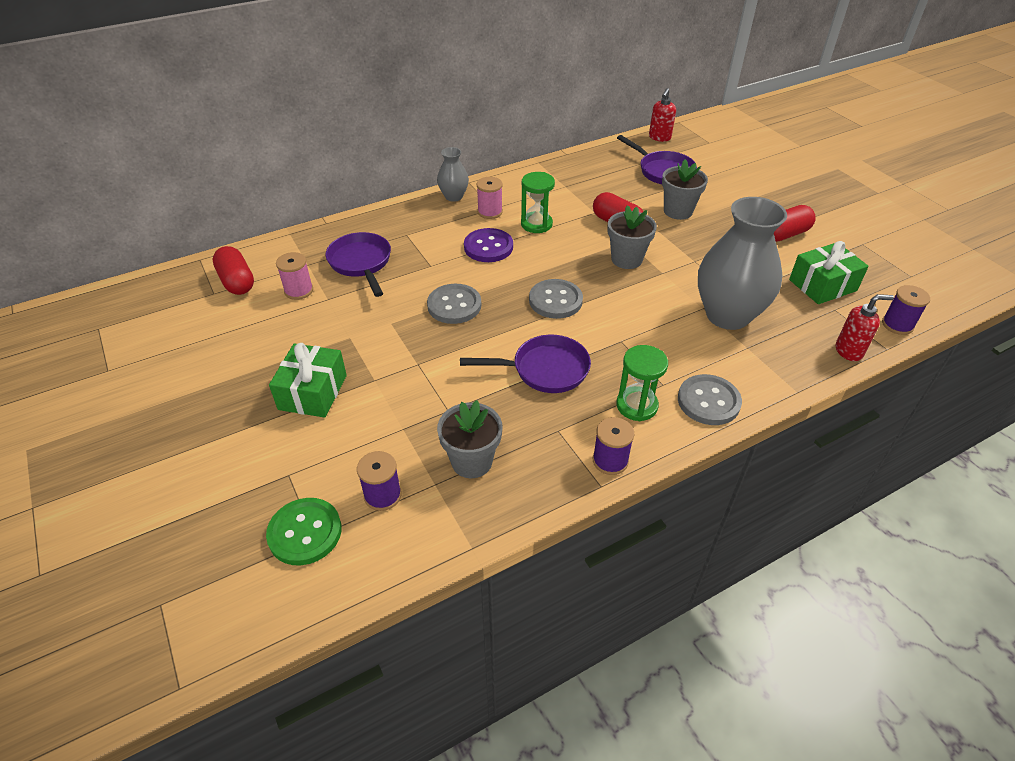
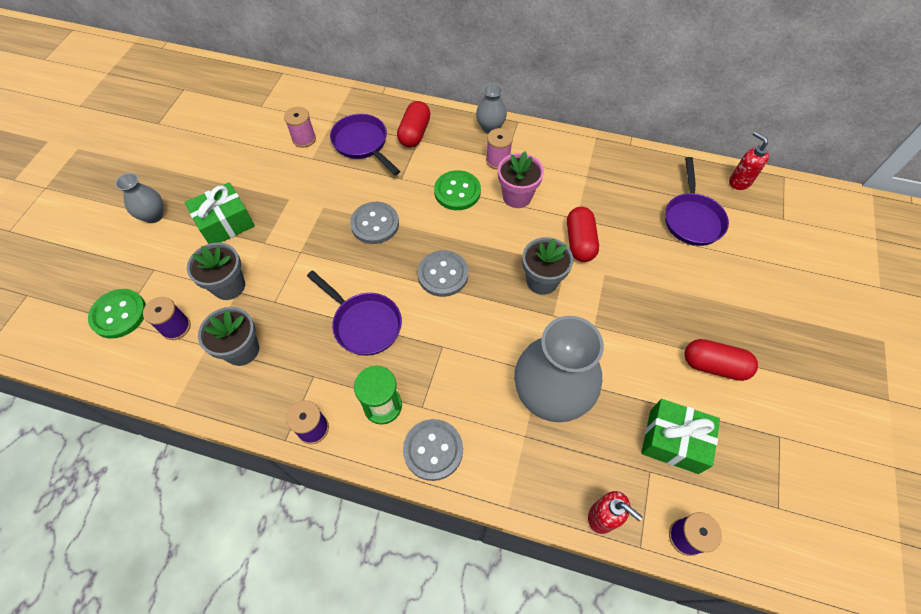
camera: 45 degrees right, 15 degrees up
red capsule [213,246,254,295] -> red capsule moved to [397,101,431,147]
purple pan [325,232,391,297] -> purple pan turned 60 degrees counterclockwise [330,114,400,175]
purple button [464,228,513,262] -> green button [434,170,481,210]
green hourglass [521,172,555,233] -> pink flower pot [498,151,544,208]
red soap dispenser [649,88,676,142] -> red soap dispenser turned 75 degrees clockwise [729,131,769,190]
grey flower pot [662,159,708,220] -> grey flower pot moved to [187,242,245,300]
none -> grey vase [115,173,163,223]

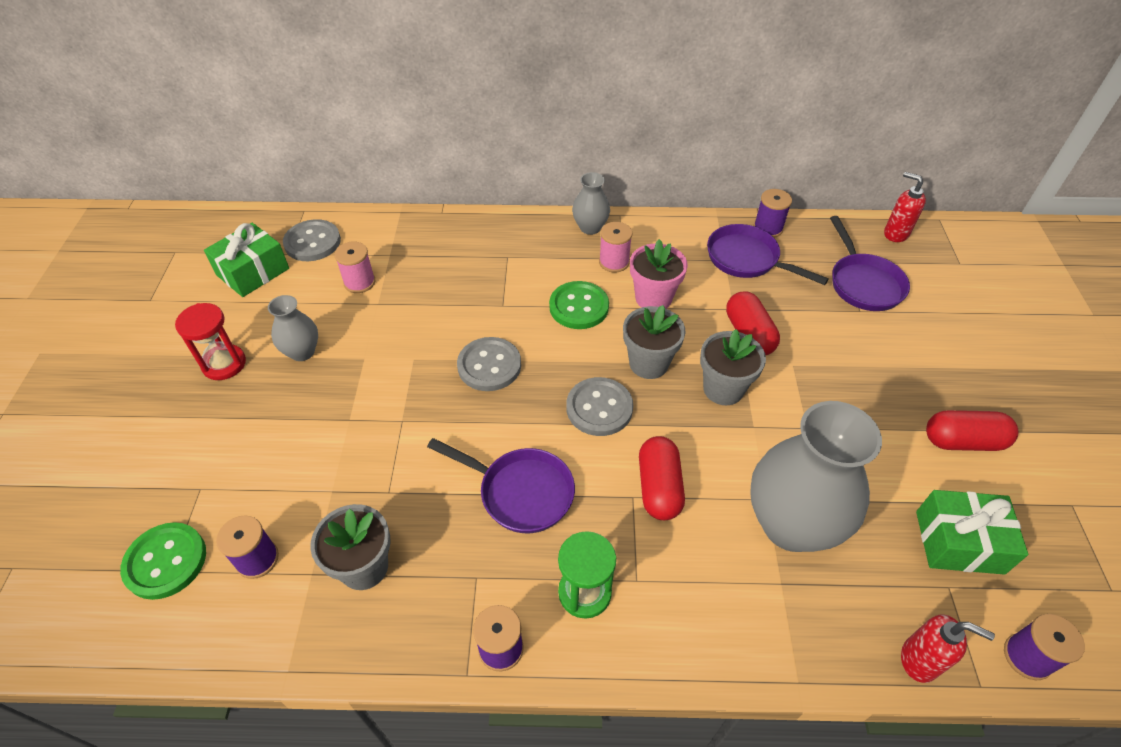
camera: 15 degrees left, 10 degrees down
grey vase [115,173,163,223] -> grey vase moved to [268,295,318,361]
green gift [185,182,255,244] -> green gift moved to [204,223,289,297]
grey flower pot [187,242,245,300] -> grey flower pot moved to [623,305,686,379]
purple pan [330,114,400,175] -> purple pan moved to [707,224,829,285]
red capsule [397,101,431,147] -> red capsule moved to [639,436,685,520]
grey button [403,419,463,481] -> grey button moved to [283,219,341,261]
none -> red hourglass [175,303,246,380]
none -> purple spool [754,189,792,238]

